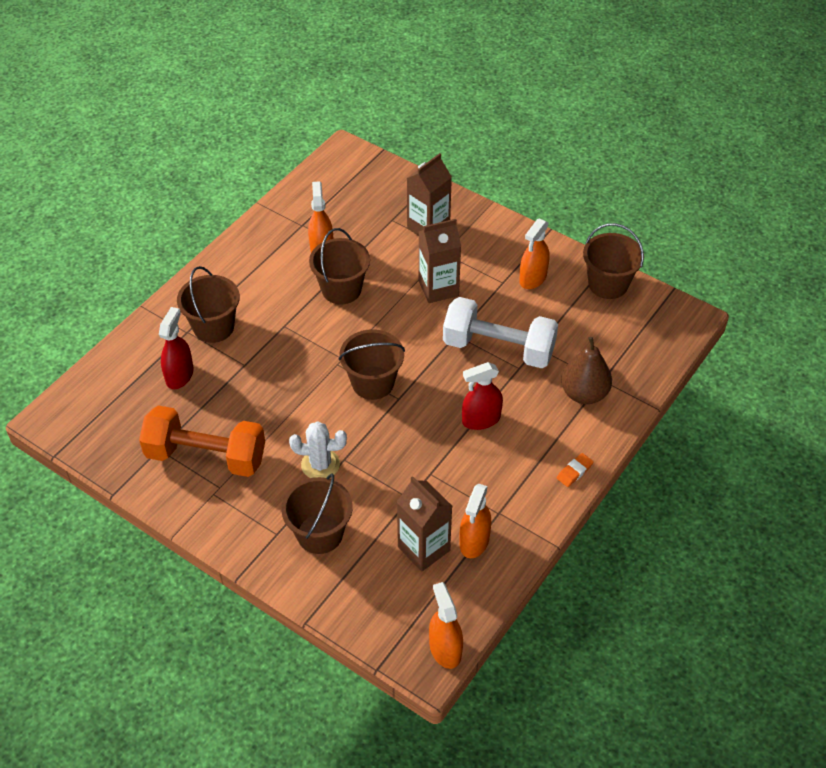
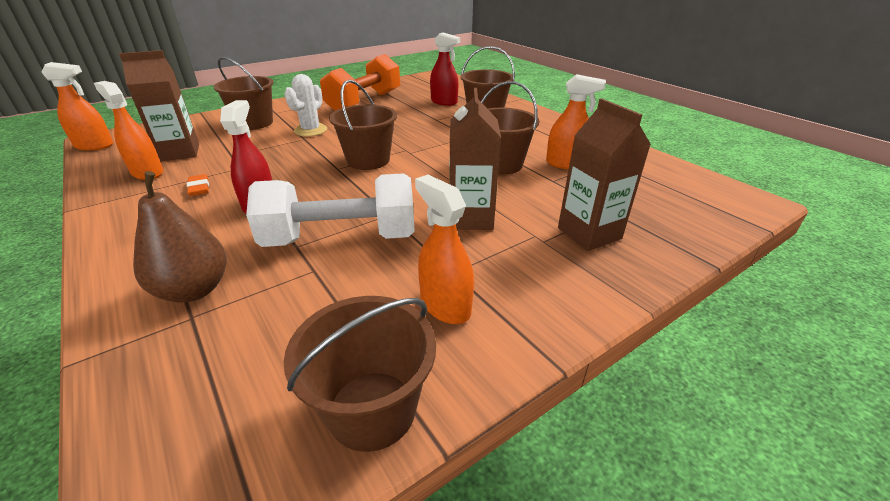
camera: 110 degrees right, 15 degrees down
white dumbbell [443,297,558,368] -> white dumbbell turned 45 degrees clockwise [246,173,415,247]
orange eraser [557,453,593,487] -> orange eraser moved to [187,174,209,196]

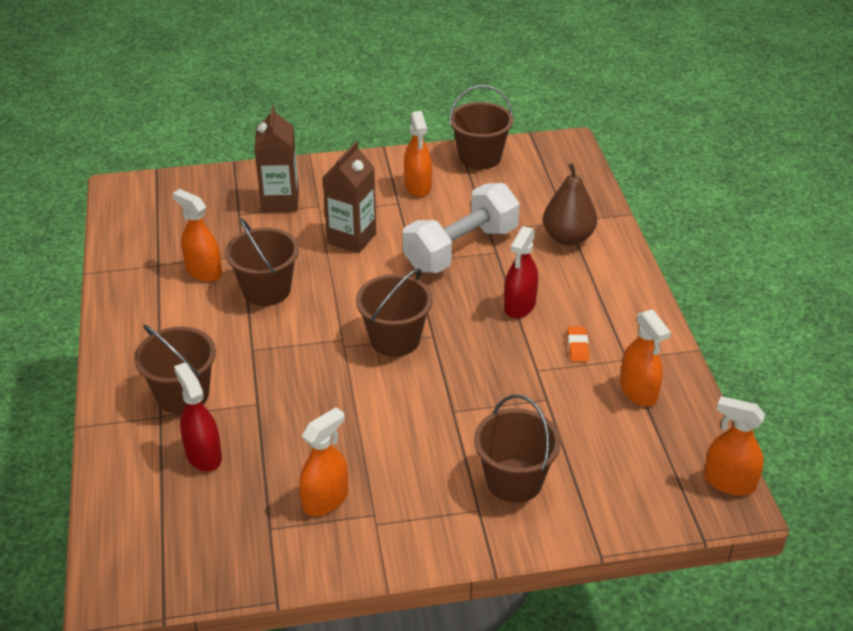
camera: 155 degrees left, 5 degrees up
brown carton [119,50,199,162] -> none
white dumbbell [246,173,415,247] -> white dumbbell turned 60 degrees counterclockwise [403,183,520,273]
white cactus [284,74,327,136] -> none
orange dumbbell [320,54,400,111] -> orange spray bottle [299,407,348,516]

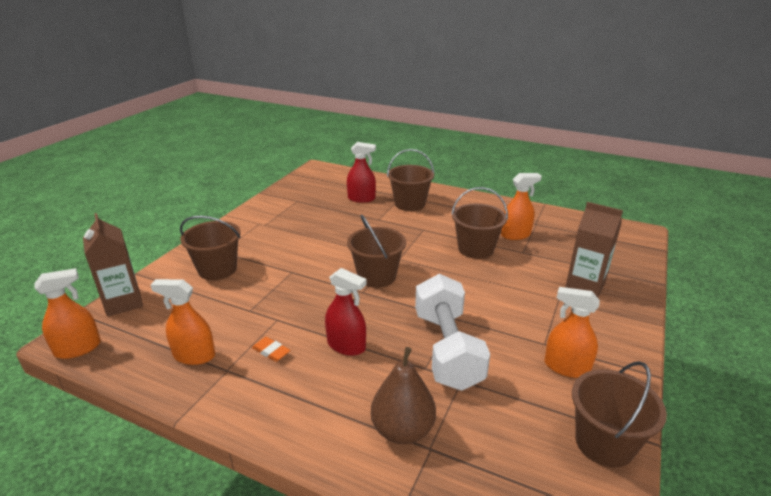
camera: 125 degrees right, 10 degrees down
orange spray bottle [299,407,348,516] -> none
brown carton [322,142,376,253] -> brown carton moved to [83,213,143,317]
red spray bottle [504,226,538,318] -> red spray bottle turned 150 degrees clockwise [325,268,367,356]

